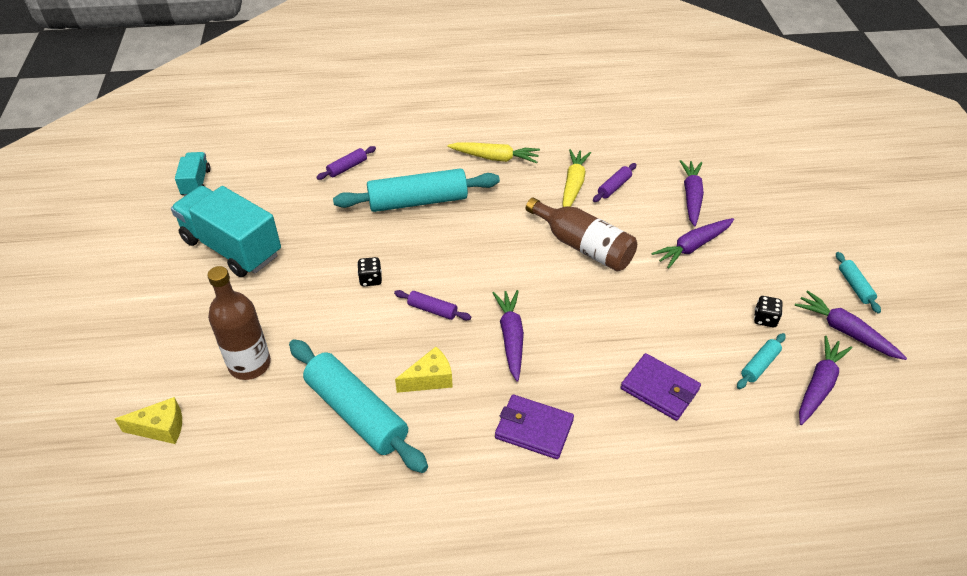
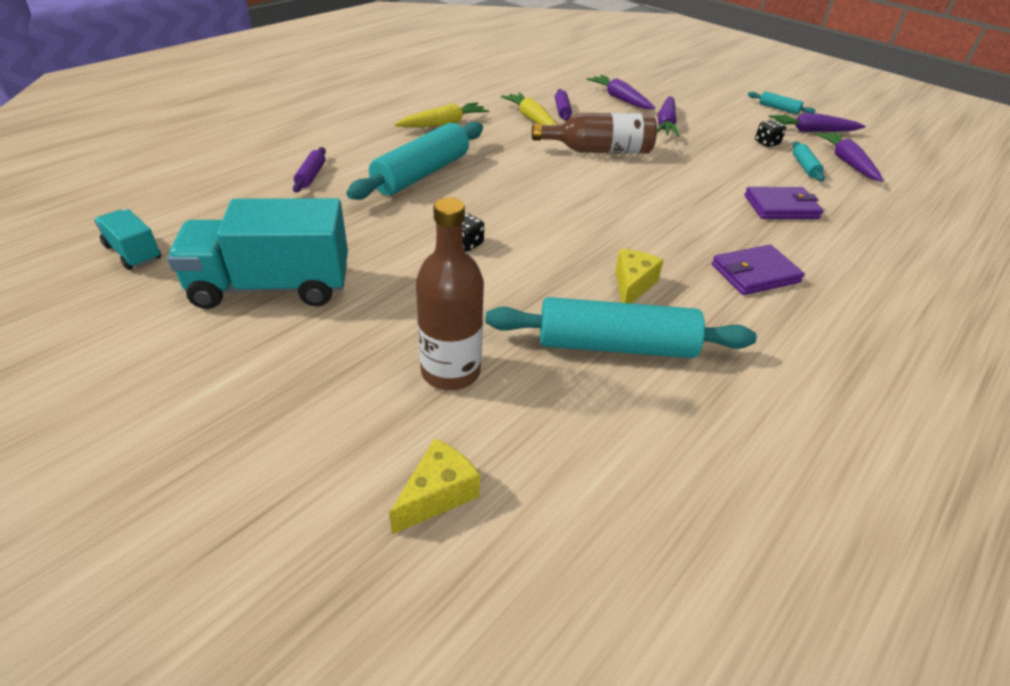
camera: 45 degrees left, 5 degrees down
purple rolling pin [394,290,471,320] -> none
purple carrot [493,290,524,382] -> none

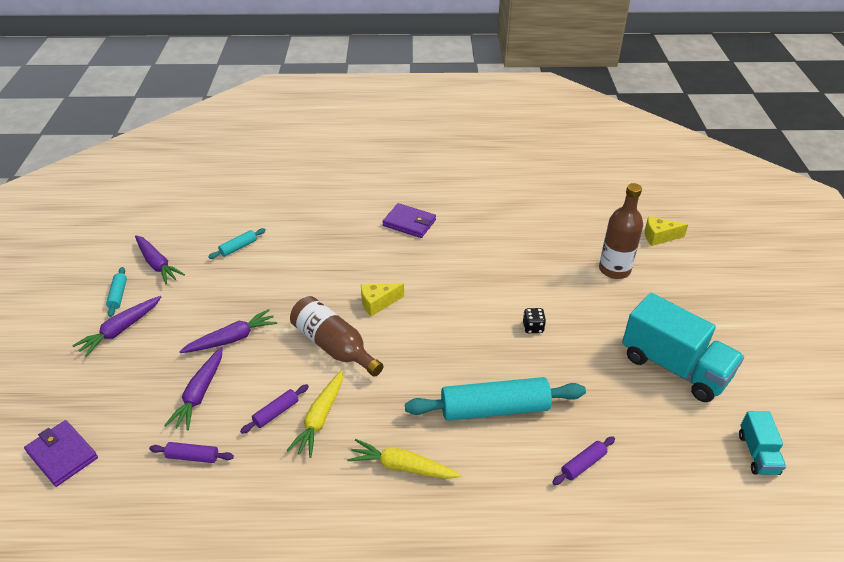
camera: 130 degrees left, 0 degrees up
turquoise rolling pin [485,297,757,358] -> none
yellow cheese [615,249,664,303] -> yellow cheese moved to [361,283,404,316]
purple wallet [744,187,823,219] -> purple wallet moved to [24,420,98,487]
black dice [755,120,786,147] -> none
purple carrot [815,132,883,181] -> purple carrot moved to [72,296,161,357]
none -> purple rolling pin [149,442,234,463]

